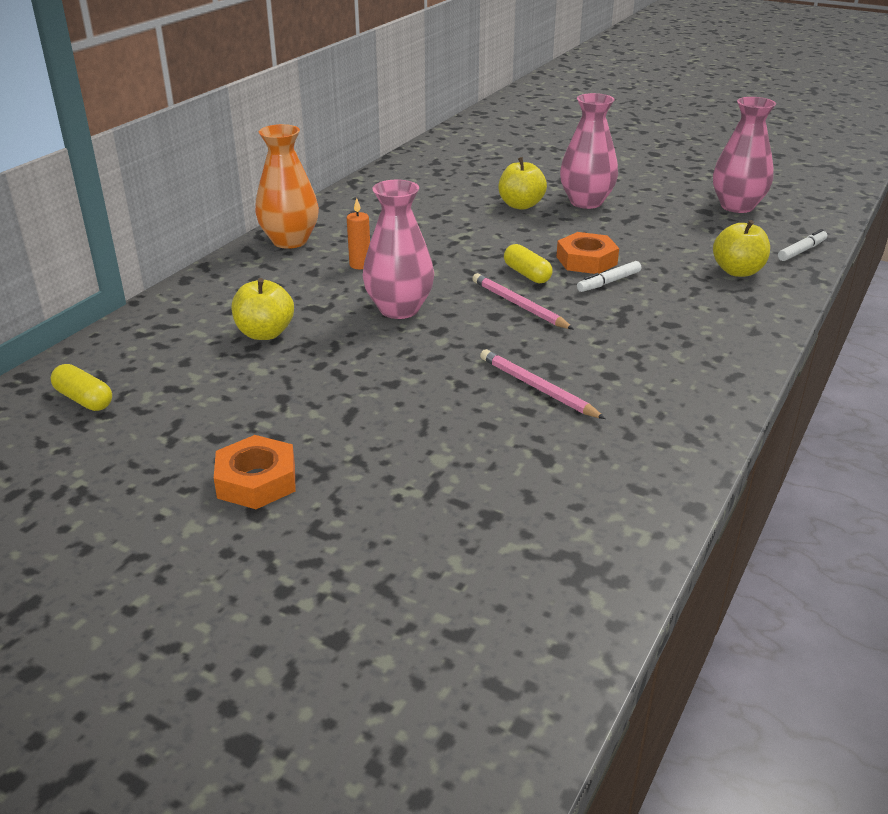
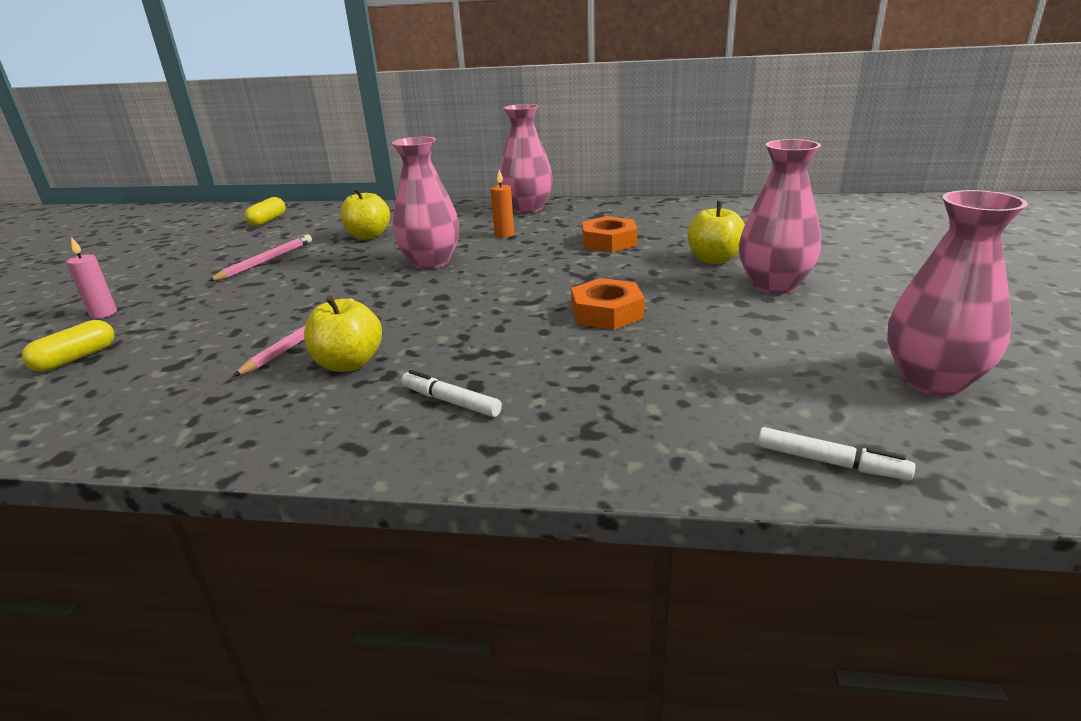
camera: 70 degrees right, 5 degrees down
orange nut [214,435,296,509] -> orange nut moved to [582,216,638,252]
orange vase [255,124,319,249] -> pink vase [499,104,553,214]
pink pencil [472,273,574,329] -> pink pencil moved to [208,235,312,281]
yellow capsule [504,244,553,283] -> yellow capsule moved to [22,320,114,372]
white marker [577,261,641,292] -> white marker moved to [401,370,502,417]
yellow apple [713,220,770,277] -> yellow apple moved to [304,295,382,372]
none -> pink candle [66,237,117,319]

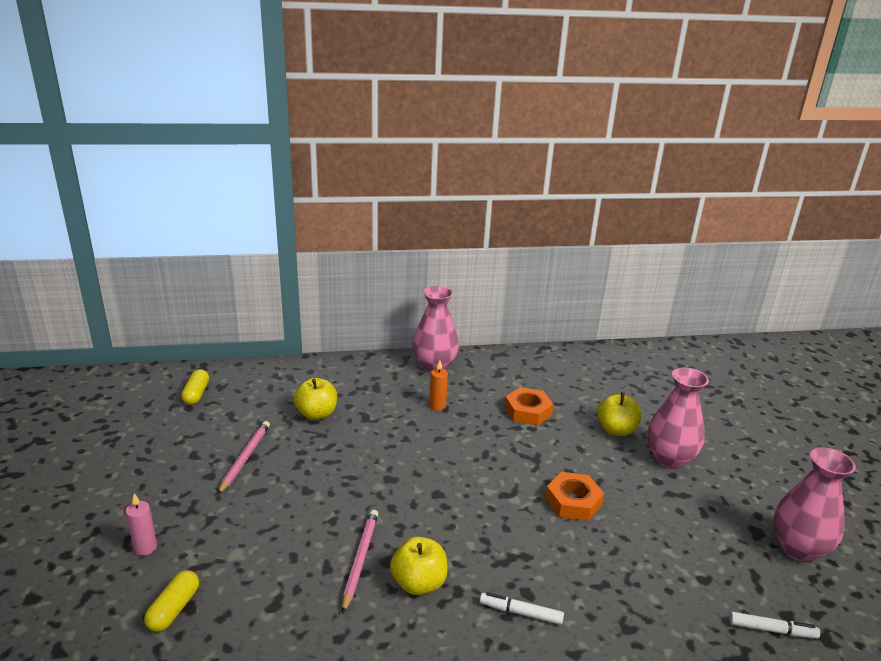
camera: 20 degrees left, 0 degrees up
pink vase [392,137,460,269] -> none

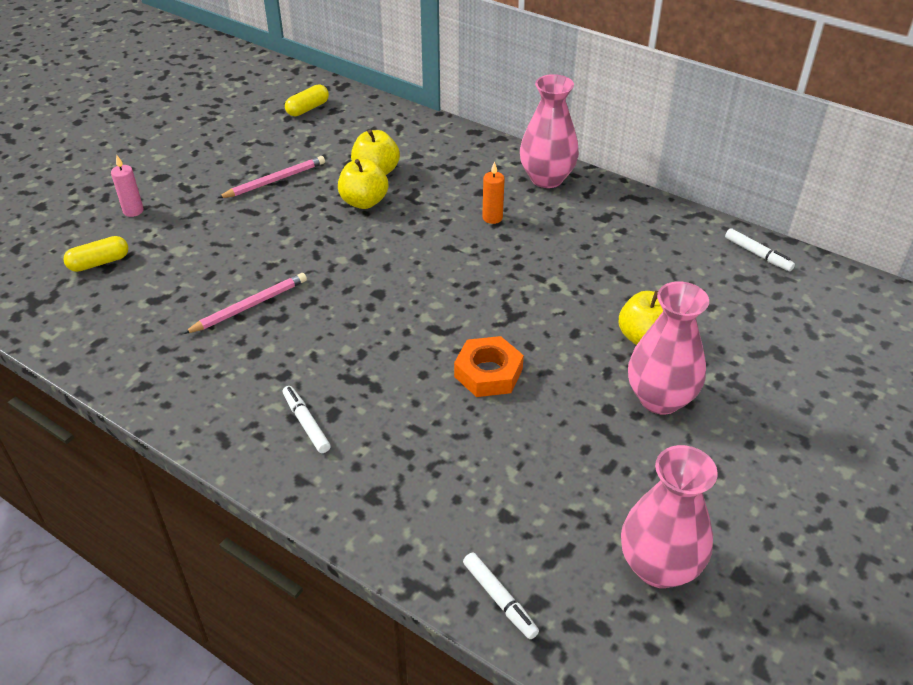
camera: 45 degrees right, 15 degrees up
yellow apple [390,537,448,595] -> yellow apple moved to [338,159,388,209]
orange nut [504,387,553,426] -> none
none -> white marker [725,228,795,271]

